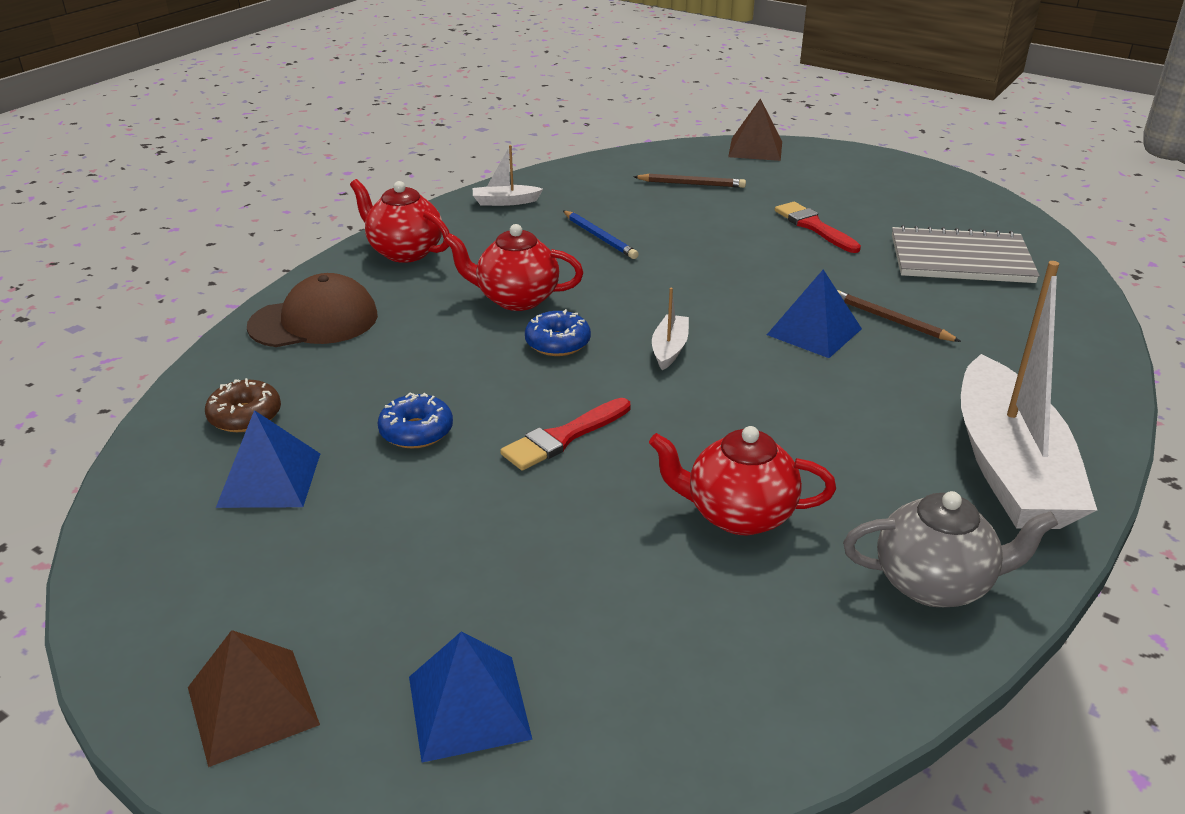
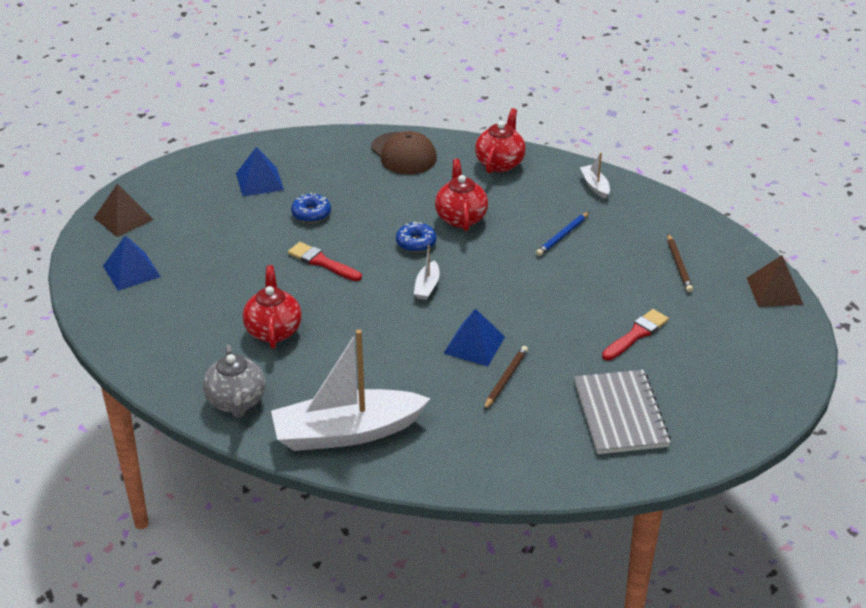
camera: 75 degrees right, 5 degrees up
brown donut [205,378,281,432] -> none
white boat [652,287,689,370] -> white boat turned 105 degrees clockwise [414,245,439,300]

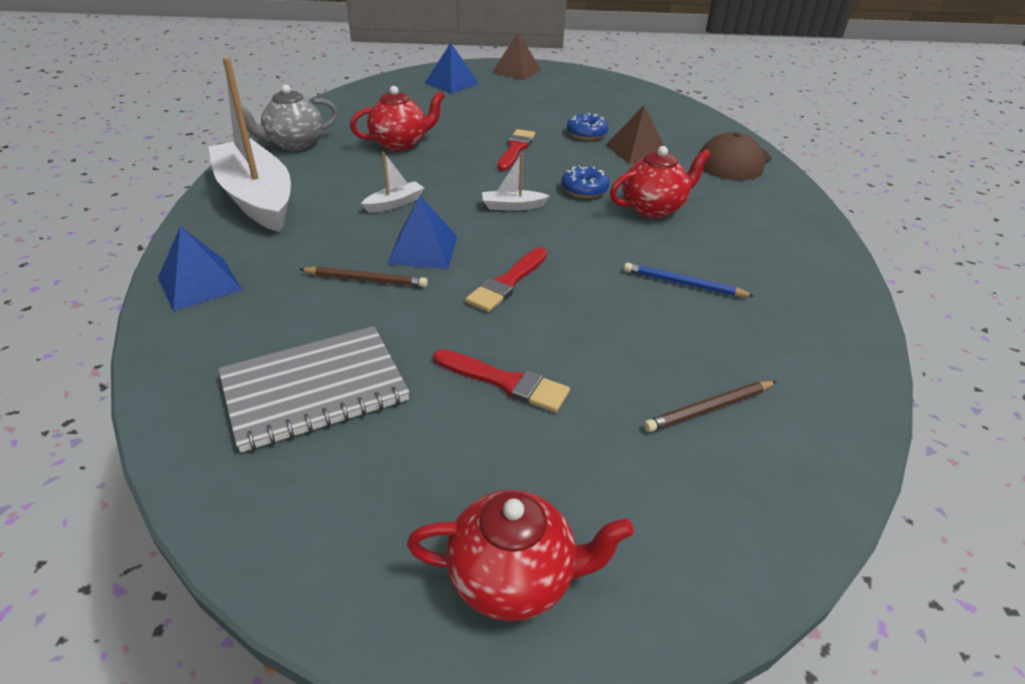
camera: 70 degrees right, 0 degrees up
blue pyramid [236,147,284,197] -> blue pyramid moved to [158,226,242,311]
red teapot [475,108,526,174] -> red teapot moved to [407,490,634,621]
white boat [580,153,610,199] -> white boat moved to [361,152,424,213]
brown pyramid [747,255,804,307] -> brown pyramid moved to [606,105,664,164]
none -> red brush [466,248,547,312]

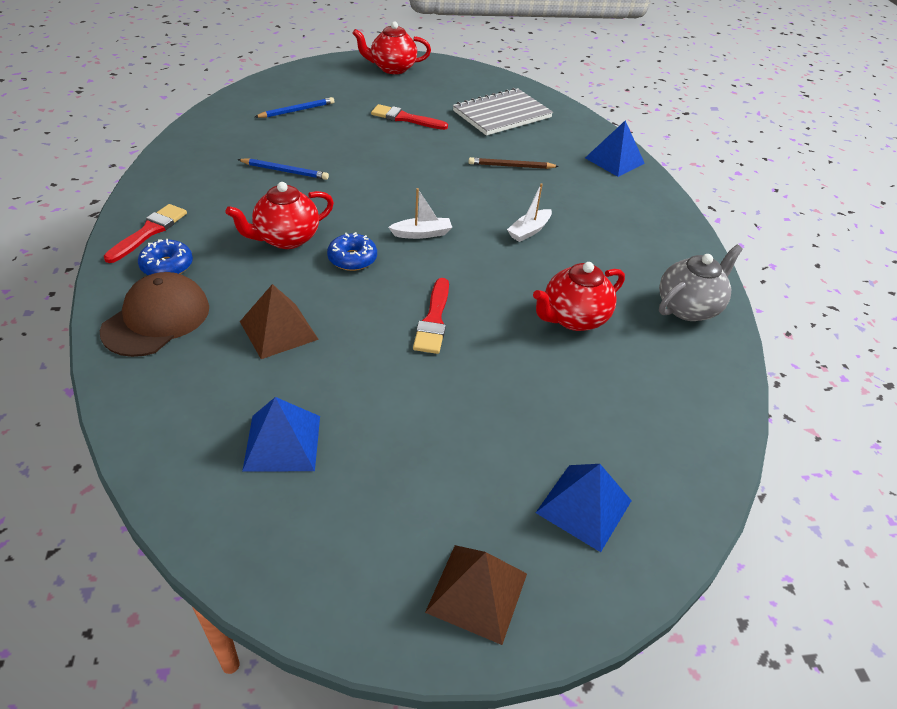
camera: 170 degrees right, 5 degrees up
white boat [208,57,291,232] -> none
blue pyramid [387,195,457,269] -> blue pyramid moved to [242,397,320,471]
red brush [466,248,547,312] -> red brush moved to [104,204,187,263]
blue donut [567,113,608,140] -> blue donut moved to [138,239,193,275]
brown pencil [644,381,777,432] -> blue pencil [255,97,335,118]

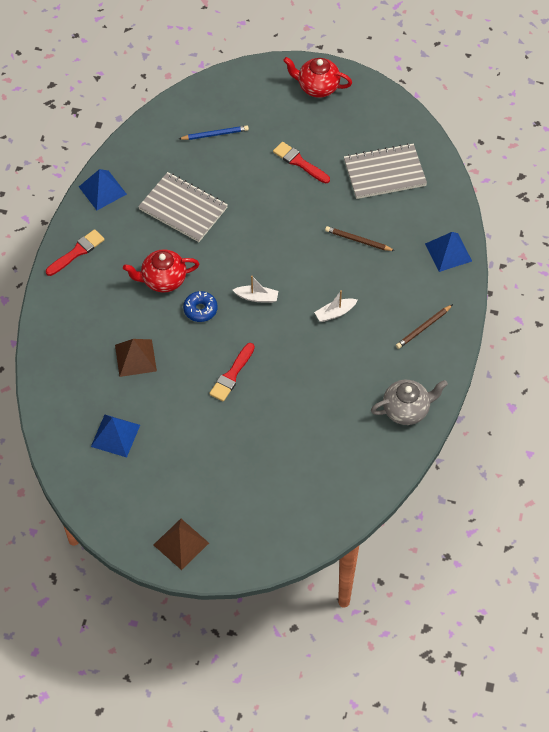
camera: 25 degrees right, 15 degrees up
brown cap [100,272,209,357] -> none
blue donut [138,239,193,275] -> none
blue pencil [237,158,329,180] -> grey notebook [138,172,228,242]
red teapot [533,262,625,331] -> none
blue pyramid [536,464,632,552] -> blue pyramid moved to [79,169,127,210]
none -> brown pencil [396,304,453,349]

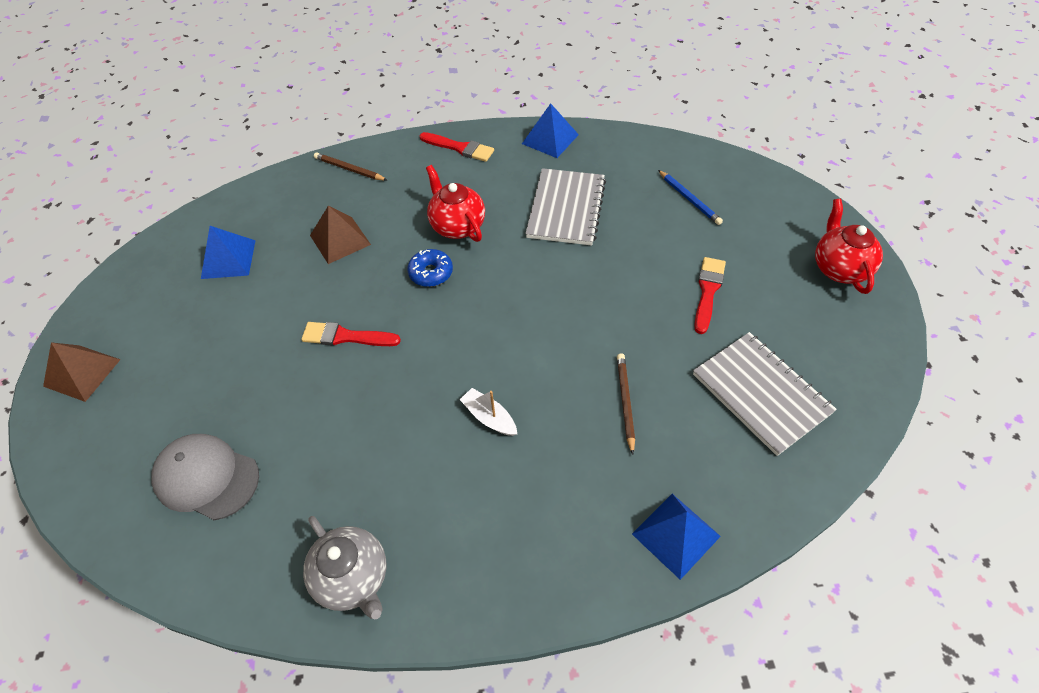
camera: 70 degrees right, 5 degrees down
white boat [233,276,278,303] -> none
brown pencil [396,304,453,349] -> brown pencil moved to [314,152,387,181]
none -> grey cap [151,434,259,520]

